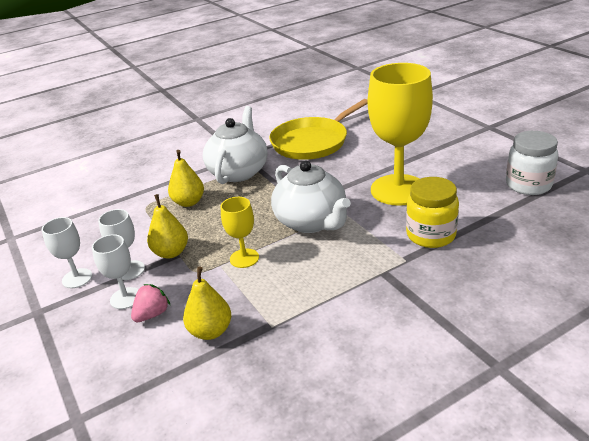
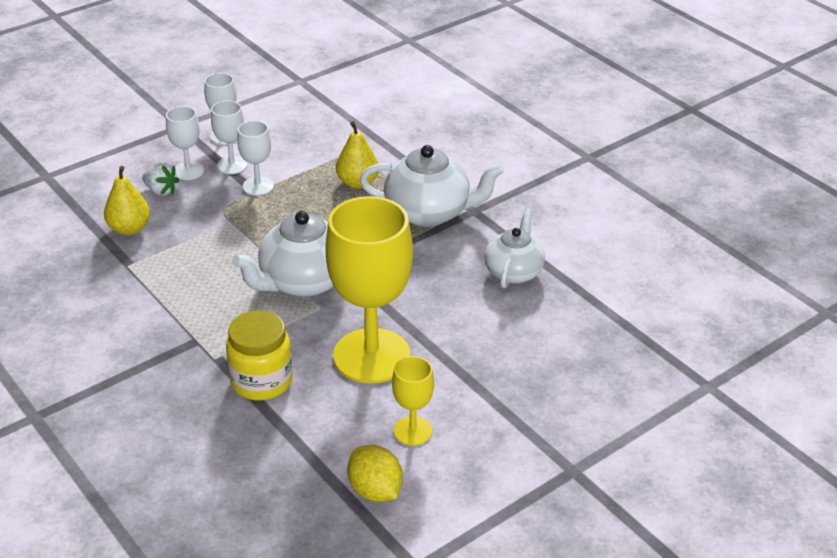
camera: 80 degrees right, 5 degrees up
pink strawberry [131,284,170,322] -> white strawberry [142,163,180,196]
yellow pear [147,194,188,259] -> white goblet [237,121,274,196]
yellow goblet [221,197,259,268] -> yellow goblet moved to [392,356,434,446]
yellow pan [269,99,368,160] -> white teapot [484,208,545,289]
white jar [506,131,558,195] -> yellow lemon [347,445,403,502]

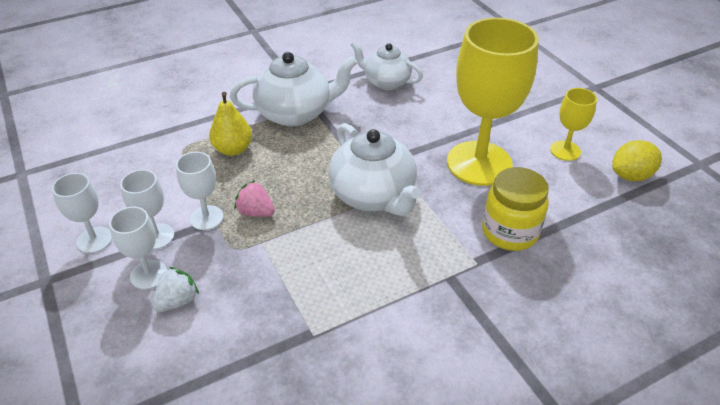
camera: 80 degrees left, 5 degrees up
yellow pear [104,166,150,235] -> none
white teapot [360,145,504,227] -> white teapot turned 60 degrees clockwise [230,52,358,127]
none -> pink strawberry [234,180,275,217]

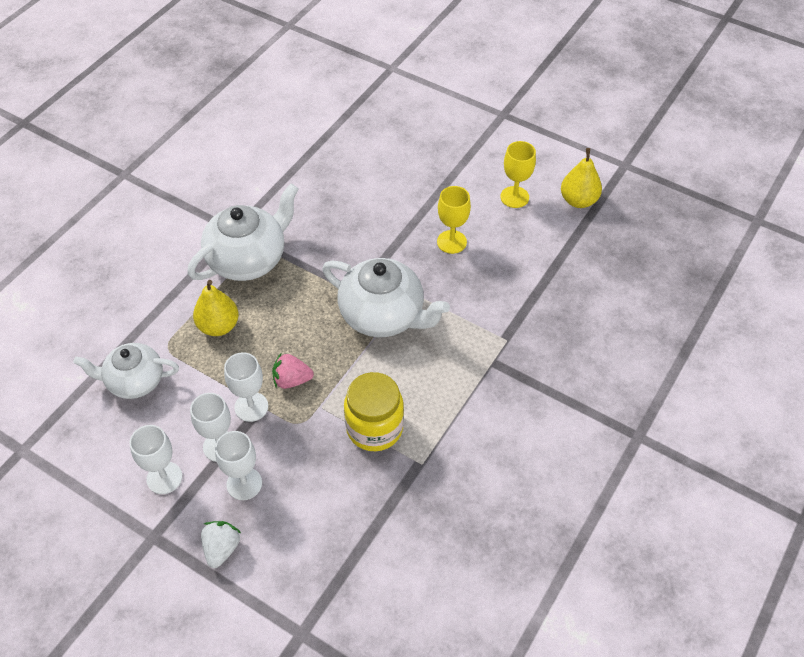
camera: 30 degrees left, 10 degrees up
white strawberry [152,267,199,312] -> white strawberry moved to [201,521,241,568]
white teapot [351,41,423,90] -> white teapot moved to [73,343,179,399]
yellow goblet [447,18,539,186] -> yellow goblet [437,186,471,254], size x0.47
yellow jar [482,167,549,251] -> yellow jar moved to [344,372,404,451]
yellow lemon [612,140,662,181] -> yellow pear [561,148,602,208]

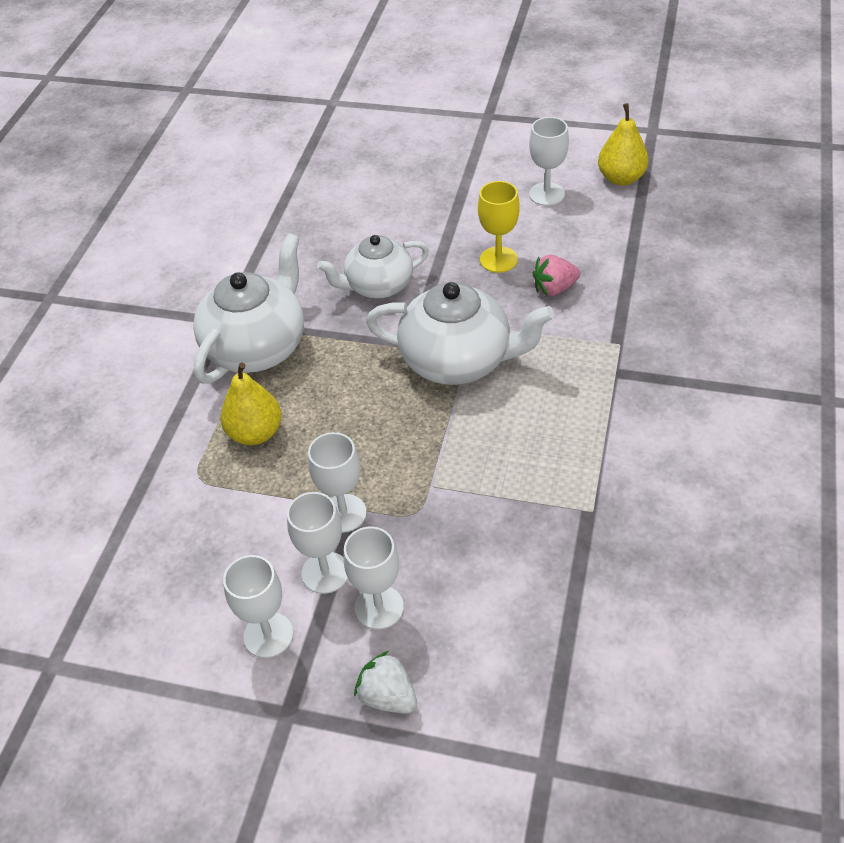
camera: 15 degrees left, 5 degrees down
white teapot [73,343,179,399] -> white teapot moved to [317,235,429,299]
white strawberry [201,521,241,568] -> white strawberry turned 45 degrees counterclockwise [354,651,417,714]
pink strawberry [272,353,314,389] -> pink strawberry moved to [532,255,580,296]
yellow jar [344,372,404,451] -> none
yellow goblet [500,141,536,208] -> white goblet [529,117,569,206]

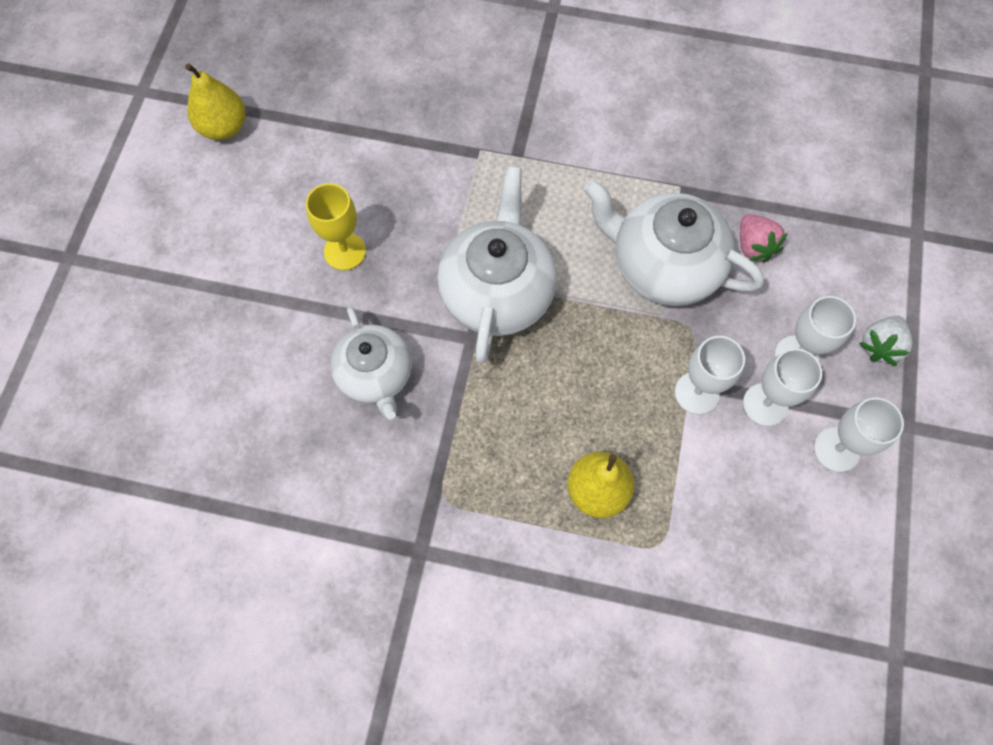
camera: 95 degrees left, 20 degrees up
white teapot [193,233,304,384] -> white teapot moved to [584,179,764,306]
white goblet [529,117,569,206] -> none
pink strawberry [532,255,580,296] -> pink strawberry moved to [740,214,788,263]

